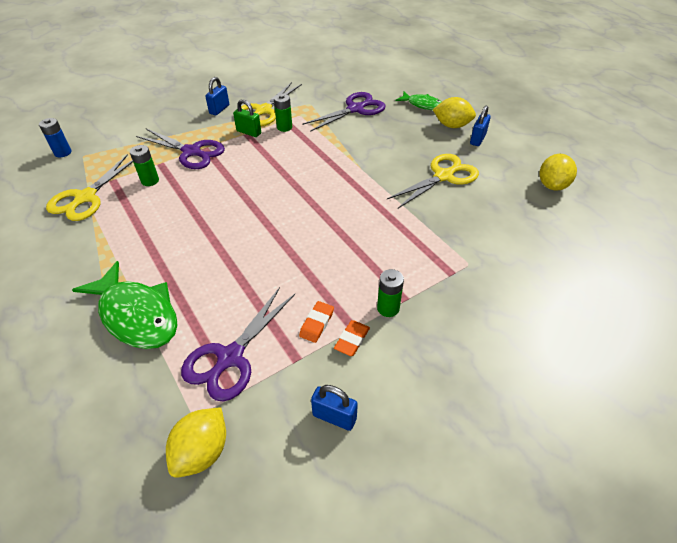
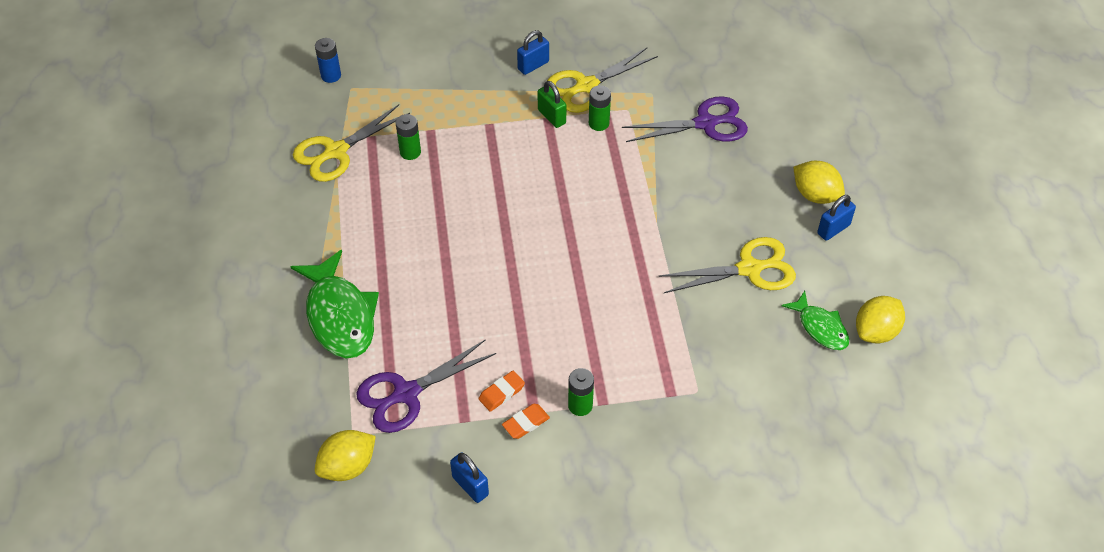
camera: 25 degrees right, 5 degrees up
purple scissors [136,129,225,169] -> none
green fish [396,92,442,110] -> green fish moved to [782,291,849,350]

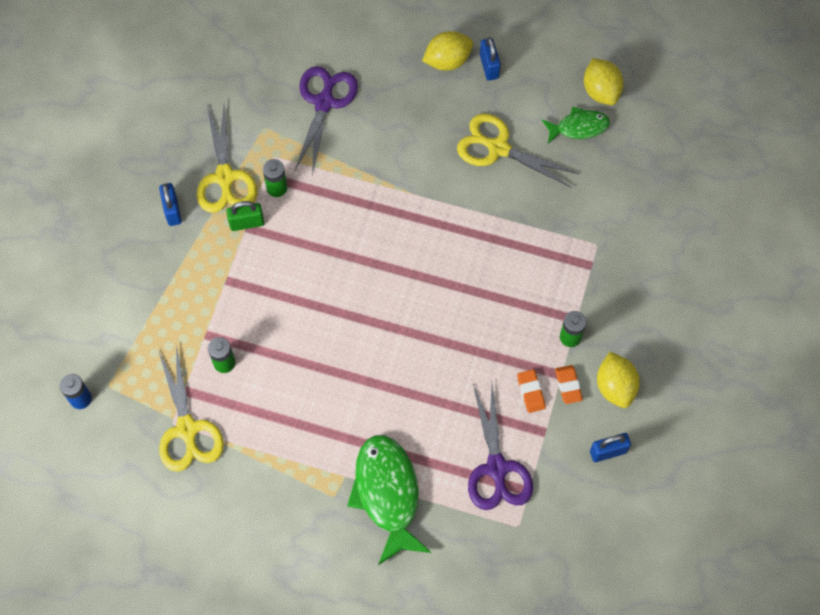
camera: 65 degrees left, 15 degrees up
green fish [290,250,379,358] -> green fish turned 105 degrees counterclockwise [347,435,431,565]
yellow lemon [315,430,376,481] -> yellow lemon moved to [597,352,640,408]
yellow scissors [658,237,796,293] -> yellow scissors turned 75 degrees counterclockwise [457,114,579,188]

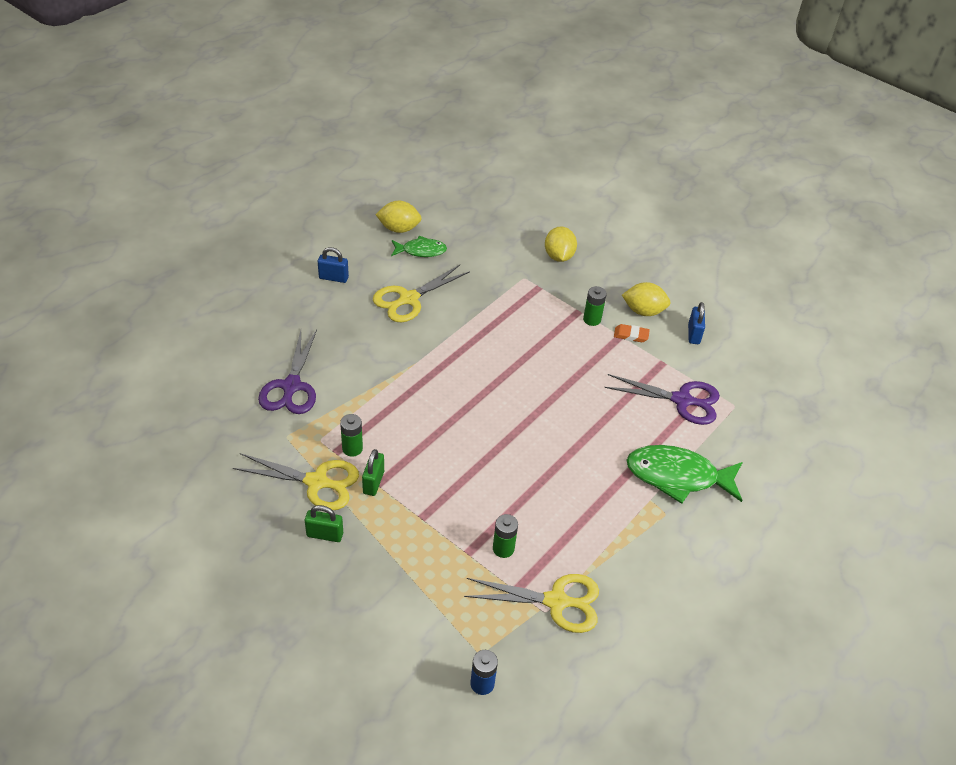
camera: 70 degrees left, 20 degrees down
blue padlock [159,183,182,226] -> green padlock [305,505,343,542]
purple scissors [295,66,358,175] -> purple scissors turned 120 degrees counterclockwise [258,330,317,414]
yellow lemon [422,31,473,70] -> yellow lemon moved to [545,226,577,262]
orange eraser [517,369,546,413] -> none
green fish [542,107,610,144] -> green fish turned 75 degrees clockwise [391,236,447,257]

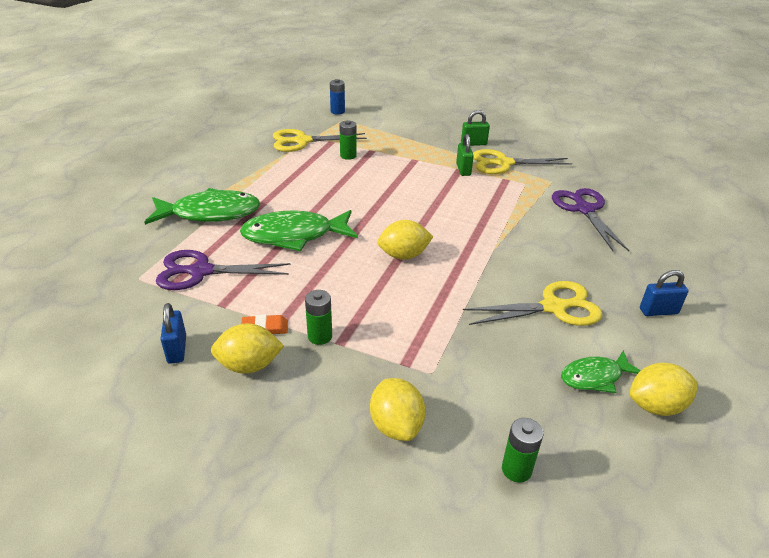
camera: 165 degrees right, 10 degrees down
green battery [340,414,363,457] -> green battery moved to [502,418,543,483]
yellow scissors [373,265,470,322] -> yellow scissors turned 45 degrees clockwise [463,281,602,326]
none -> green fish [240,210,358,251]
none -> yellow lemon [377,220,433,260]

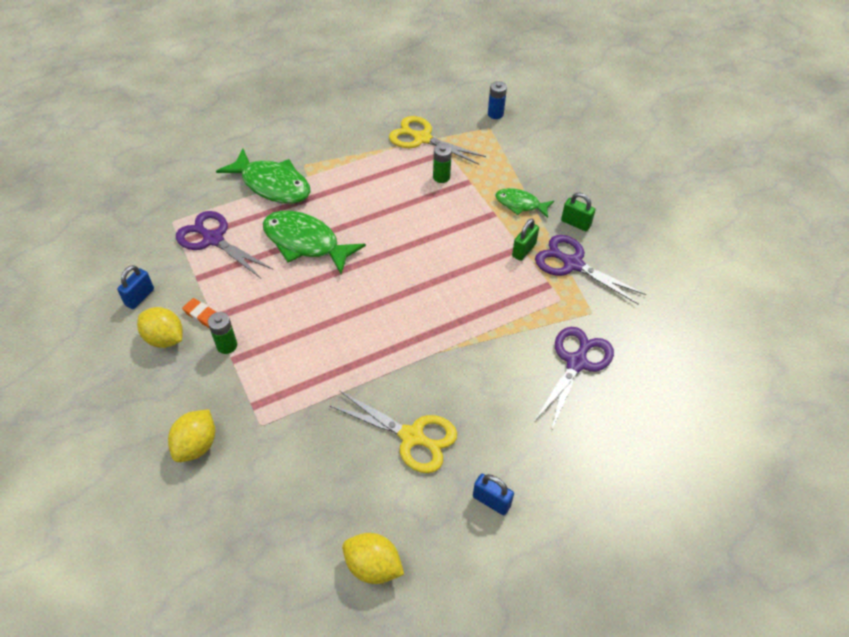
camera: 40 degrees right, 15 degrees up
yellow lemon [377,220,433,260] -> none
yellow scissors [473,149,572,174] -> purple scissors [535,235,646,305]
green battery [502,418,543,483] -> none
green fish [561,350,641,393] -> green fish moved to [496,188,554,218]

